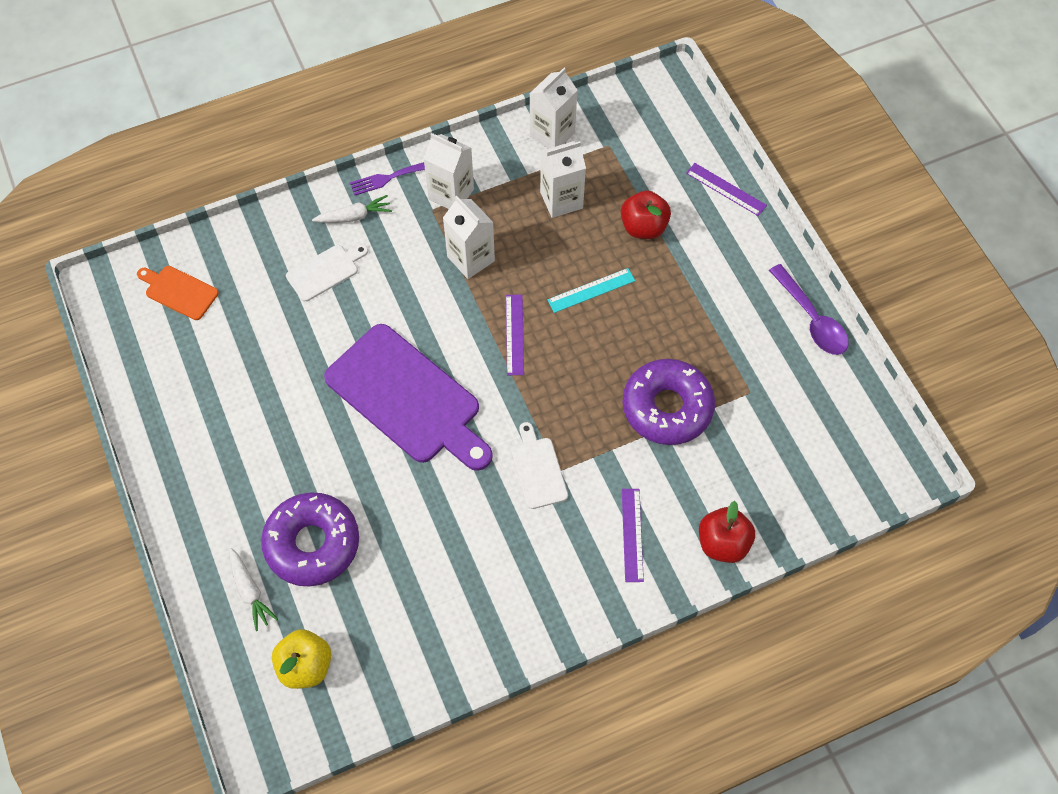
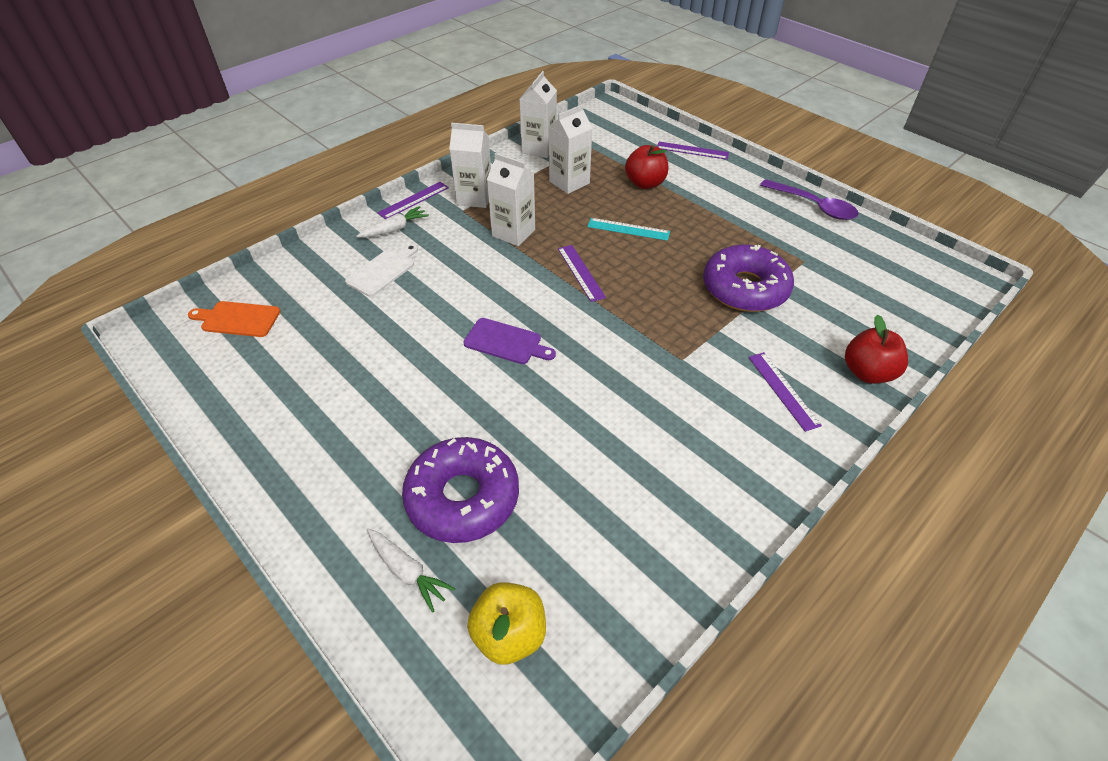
camera: 20 degrees left, 15 degrees down
purple cutting board [324,324,493,471] -> purple cutting board [463,318,556,364], size x0.47
purple fork [350,162,425,195] -> purple ruler [377,182,449,219]
white cutting board [511,422,568,509] -> none
turquoise ruler [547,268,635,313] -> turquoise ruler turned 60 degrees clockwise [587,218,670,241]

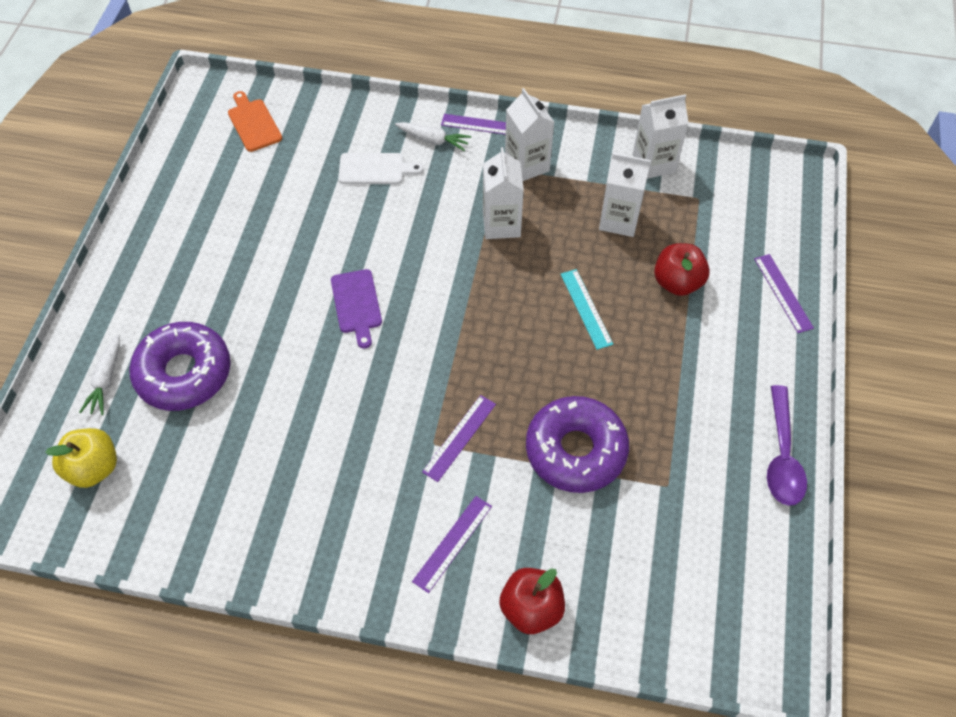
camera: 55 degrees right, 10 degrees up
purple ruler [558,245,606,302] -> purple ruler moved to [422,395,496,482]

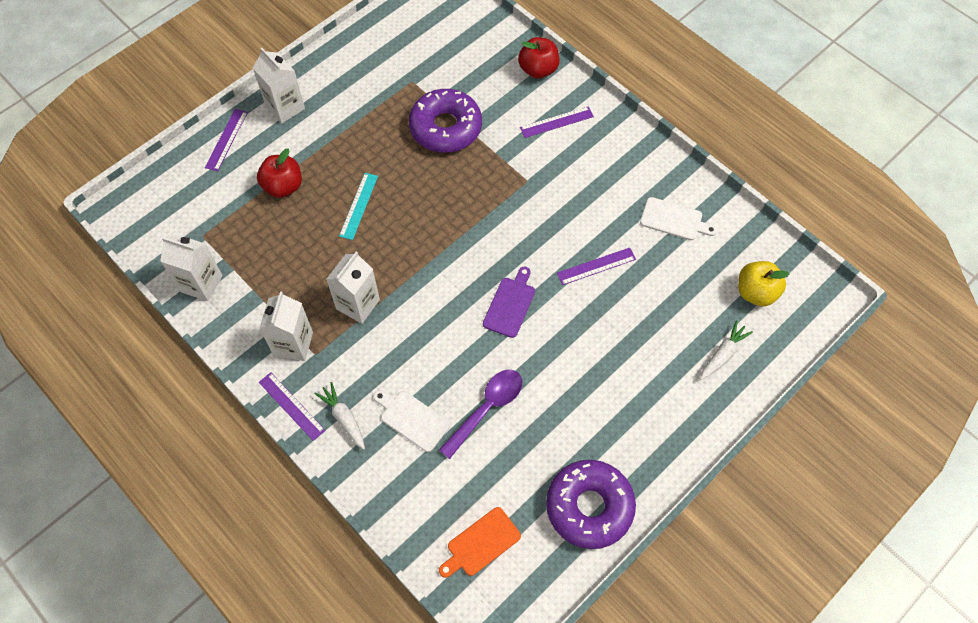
camera: 145 degrees left, 5 degrees up
purple donut [129,322,231,411] -> purple donut moved to [546,460,636,549]
orange cutting board [228,91,282,152] -> orange cutting board turned 45 degrees clockwise [439,507,521,578]
purple ruler [422,395,496,482] -> purple ruler moved to [557,248,636,285]
white carton [599,153,651,237] -> white carton moved to [253,48,305,124]
purple spoon [767,385,807,506] -> purple spoon moved to [439,369,522,459]
none -> white cutting board [640,197,717,240]

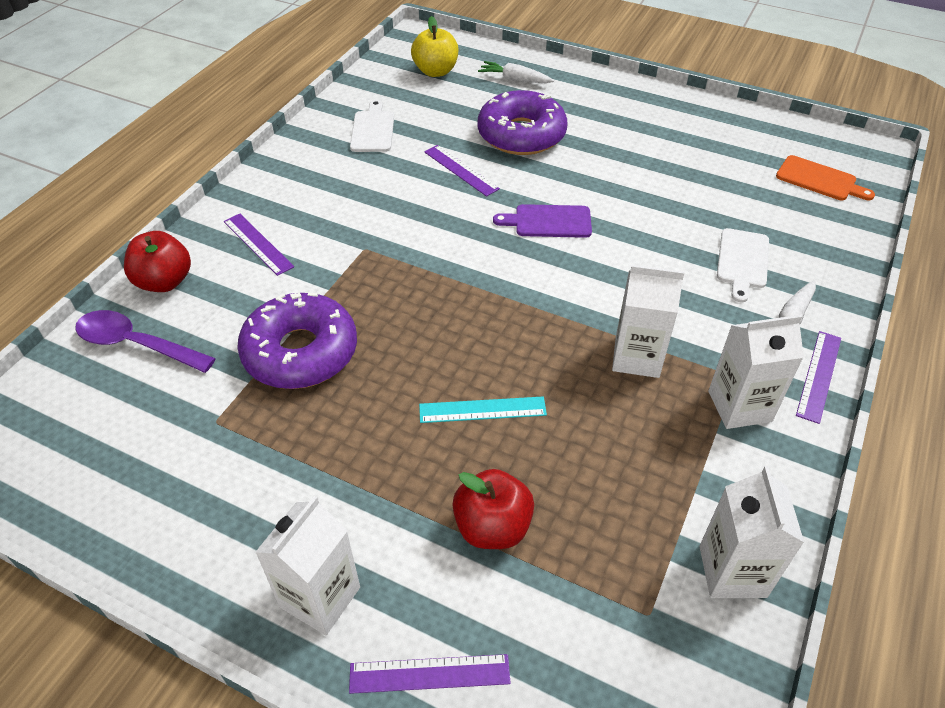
camera: 110 degrees left, 15 degrees down
purple spoon [439,369,522,459] -> purple spoon moved to [75,310,216,373]
purple donut [546,460,636,549] -> purple donut moved to [478,90,568,155]

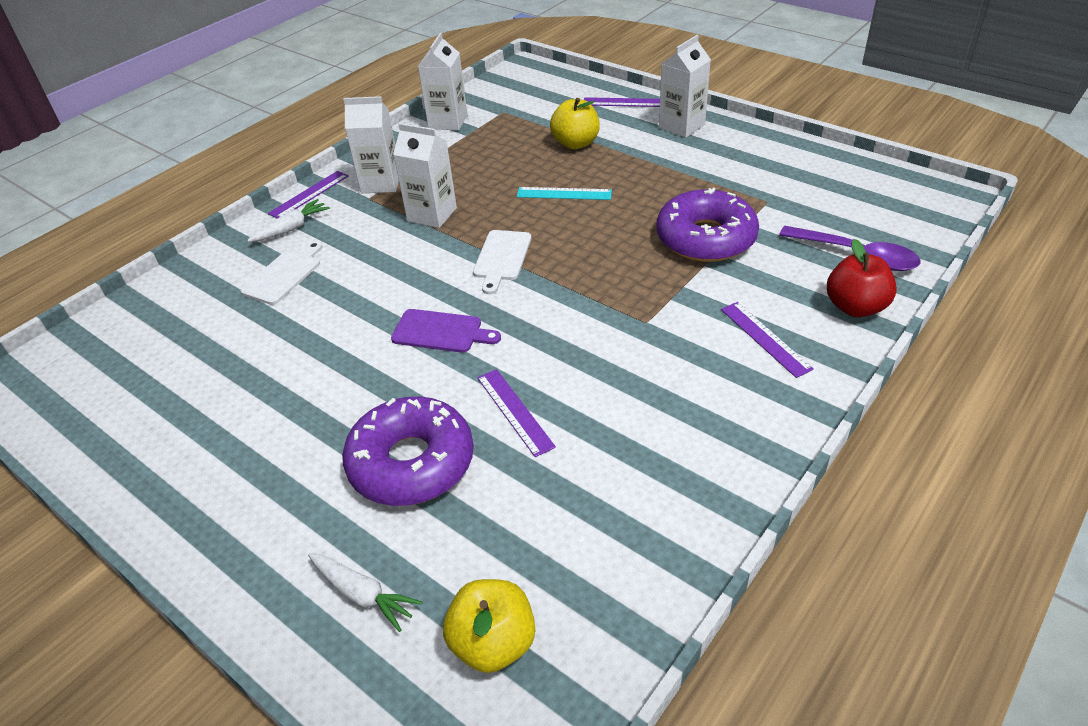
camera: 165 degrees left, 5 degrees down
white cutting board [350,100,394,152] -> white cutting board moved to [473,230,531,294]
red apple [452,469,534,549] -> yellow apple [550,98,600,149]
orange cutting board [776,155,875,200] -> none

